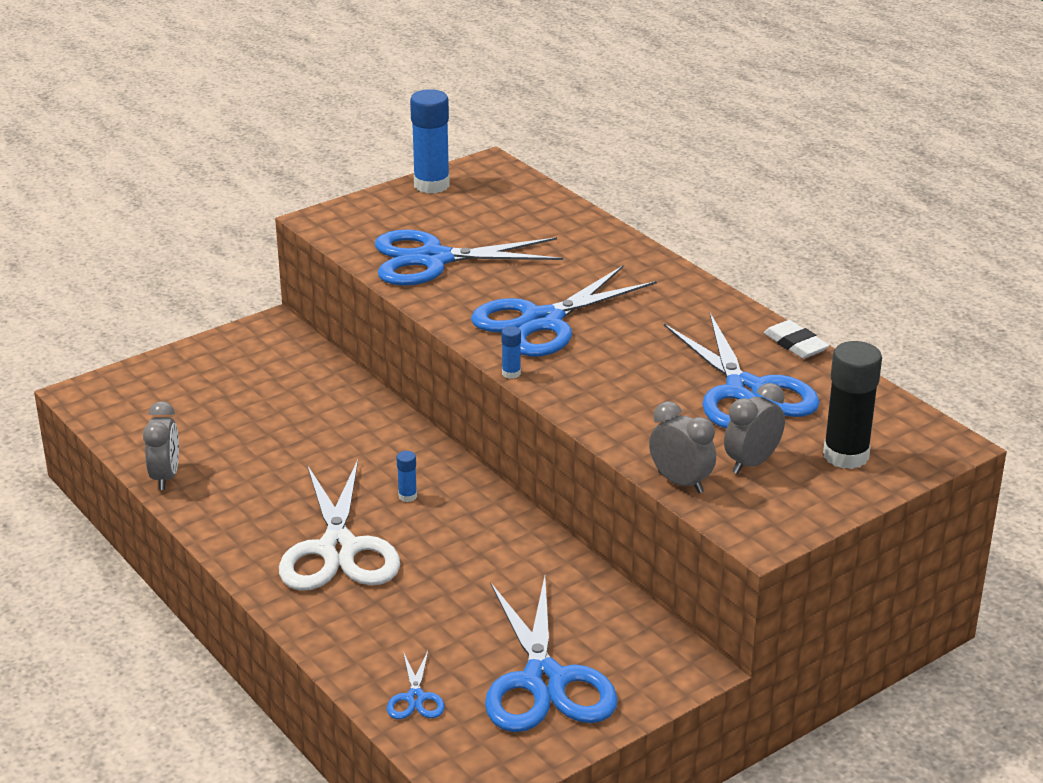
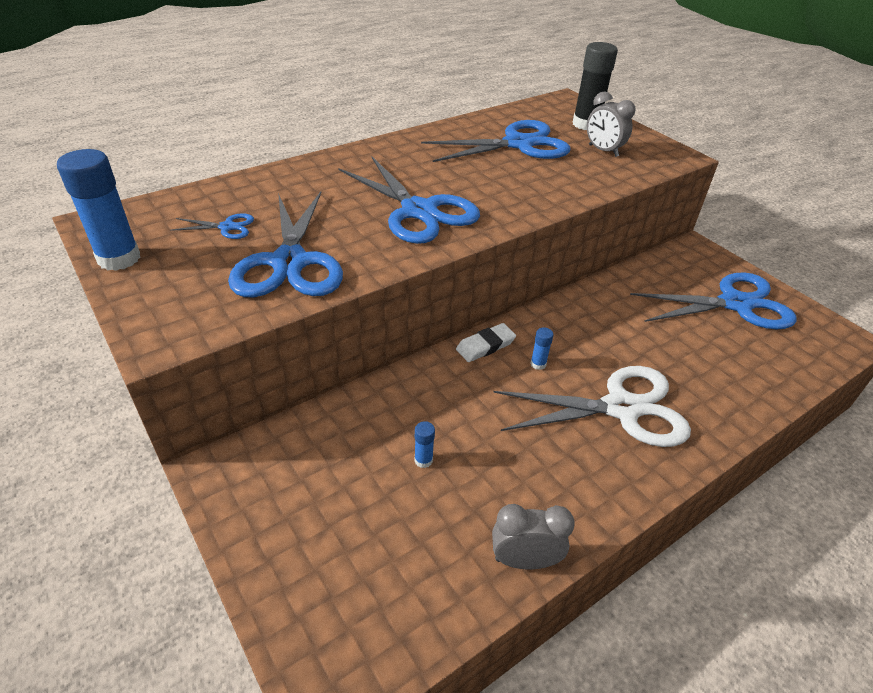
camera: 90 degrees left, 10 degrees up
blue scissors [387,651,445,719] -> blue scissors moved to [170,213,254,239]
blue glue stick [501,326,521,379] -> blue glue stick moved to [414,421,435,468]
grey clock [649,401,716,493] -> none
white eraser [764,320,830,359] -> white eraser moved to [456,323,516,362]

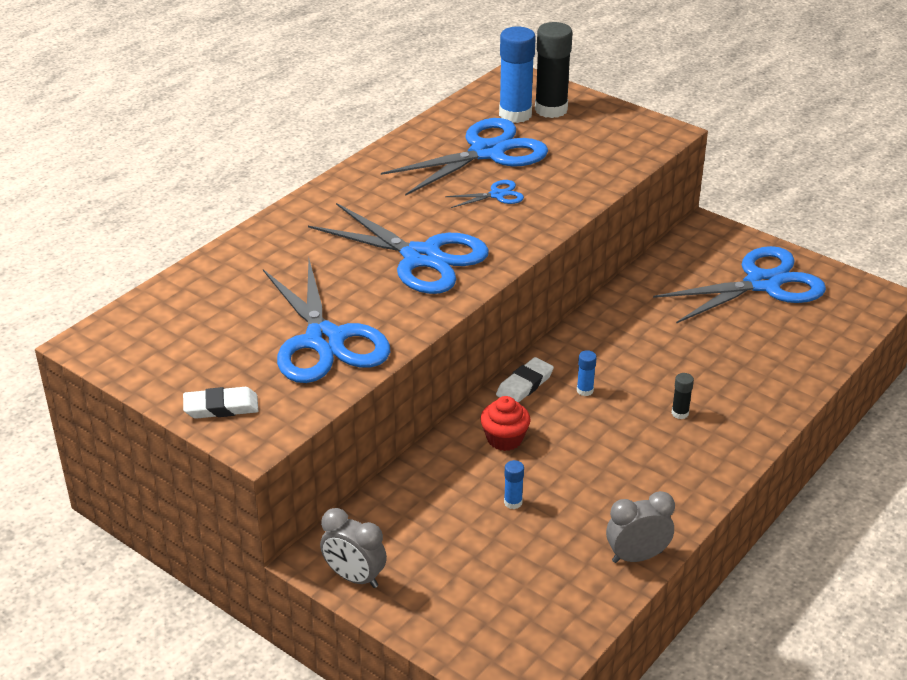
camera: 15 degrees left, 5 degrees down
blue glue stick [57,149,140,271] -> blue glue stick moved to [499,27,536,123]
blue scissors [170,213,254,239] -> blue scissors moved to [445,180,524,208]
white scissors [493,366,691,447] -> black glue stick [672,373,694,419]
grey clock [587,92,636,157] -> grey clock moved to [320,508,387,588]
none -> white eraser [183,387,258,419]
none -> red cupcake [480,396,531,451]

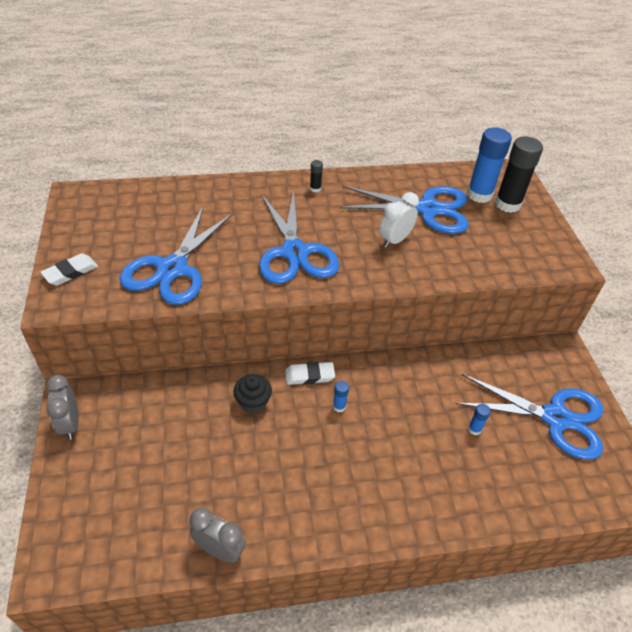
camera: 40 degrees right, 10 degrees up
white eraser [183,387,258,419] -> white eraser turned 75 degrees counterclockwise [40,253,98,286]
blue scissors [445,180,524,208] -> white clock [379,192,419,248]
red cupcake [480,396,531,451] -> black cupcake [233,374,272,414]
blue glue stick [504,460,524,509] -> blue glue stick moved to [468,404,491,435]
black glue stick [672,373,694,419] -> black glue stick moved to [310,160,323,193]

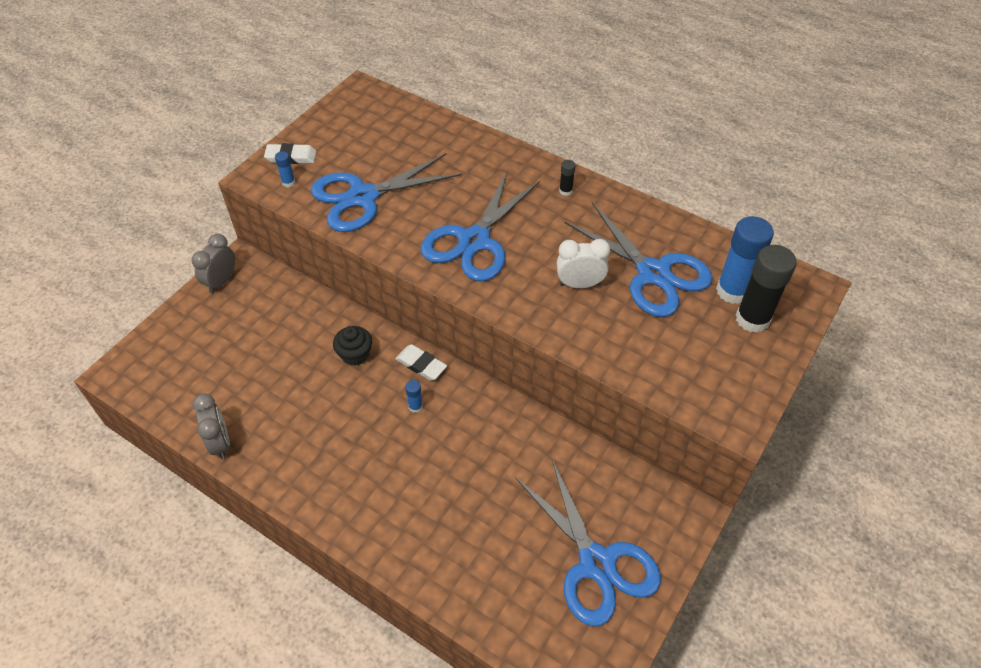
camera: 45 degrees right, 5 degrees up
blue glue stick [468,404,491,435] -> blue glue stick moved to [275,151,295,187]

